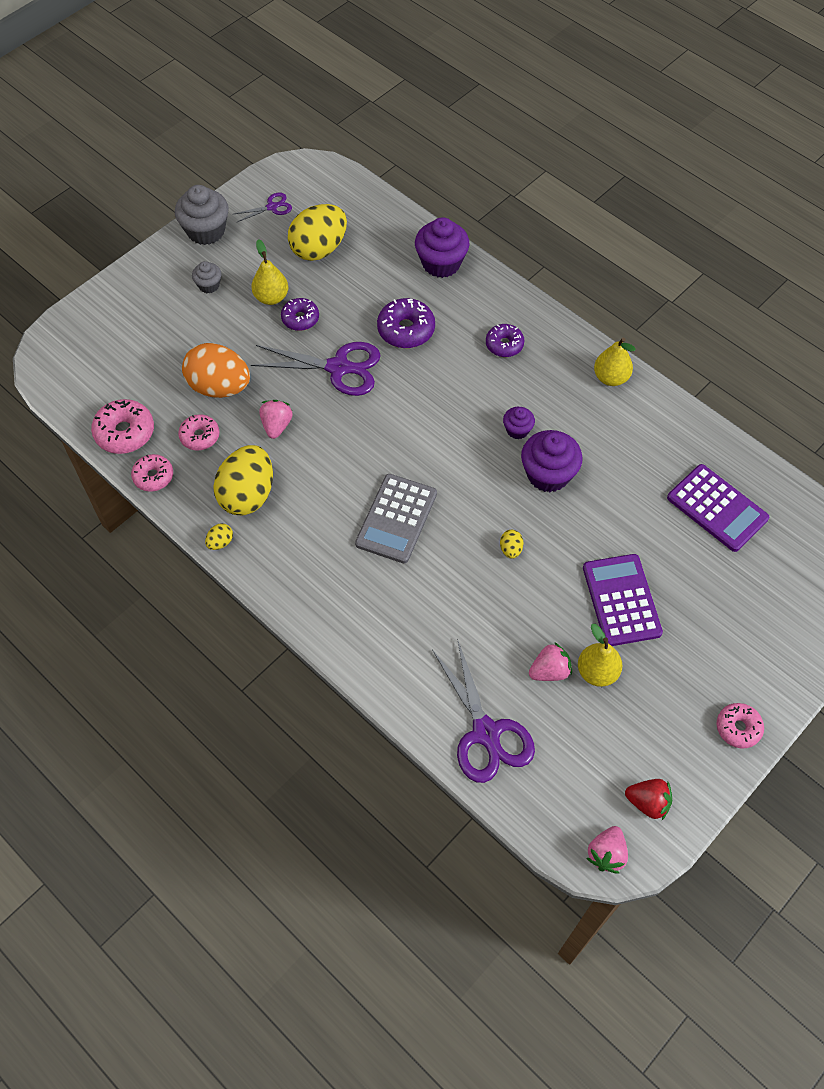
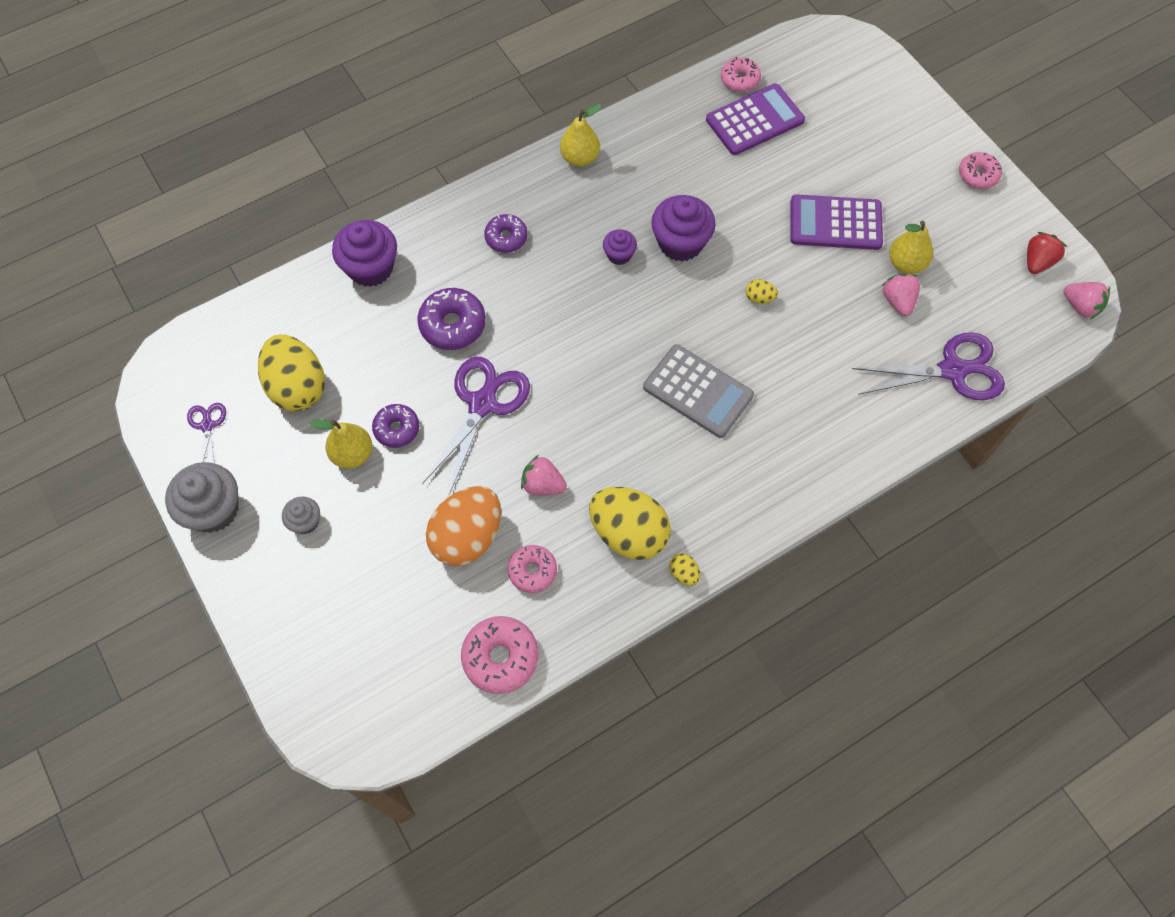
camera: 75 degrees left, 5 degrees up
pink donut [131,454,173,492] -> pink donut moved to [721,57,761,92]

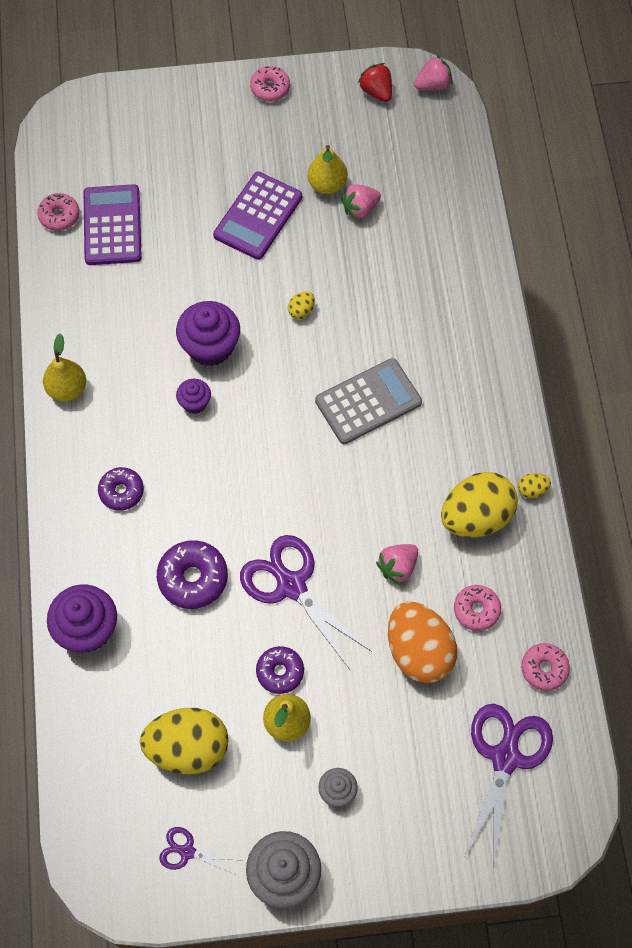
camera: 65 degrees left, 0 degrees up
pink donut [461,616,539,694] -> pink donut [521,643,570,691], size x0.66
purple scissors [852,332,1005,400] -> purple scissors moved to [464,704,553,865]
pink strawberry [882,273,920,316] -> pink strawberry turned 45 degrees counterclockwise [341,184,381,220]

